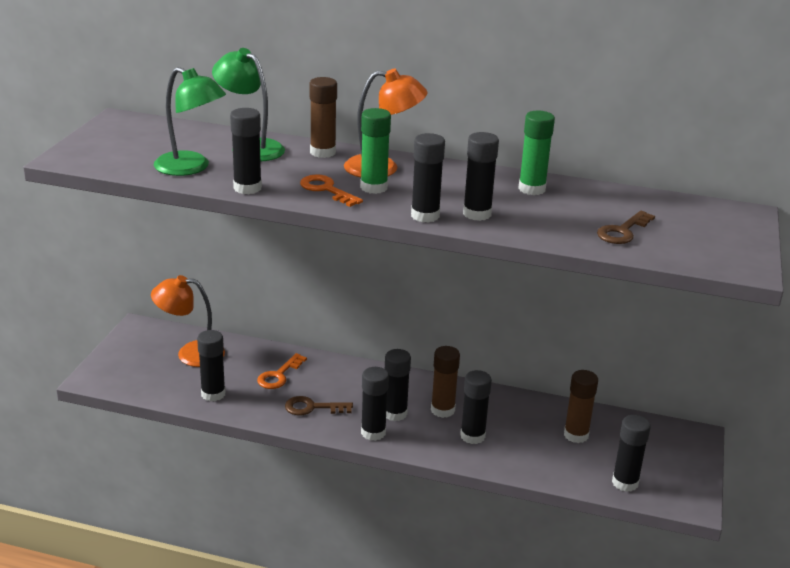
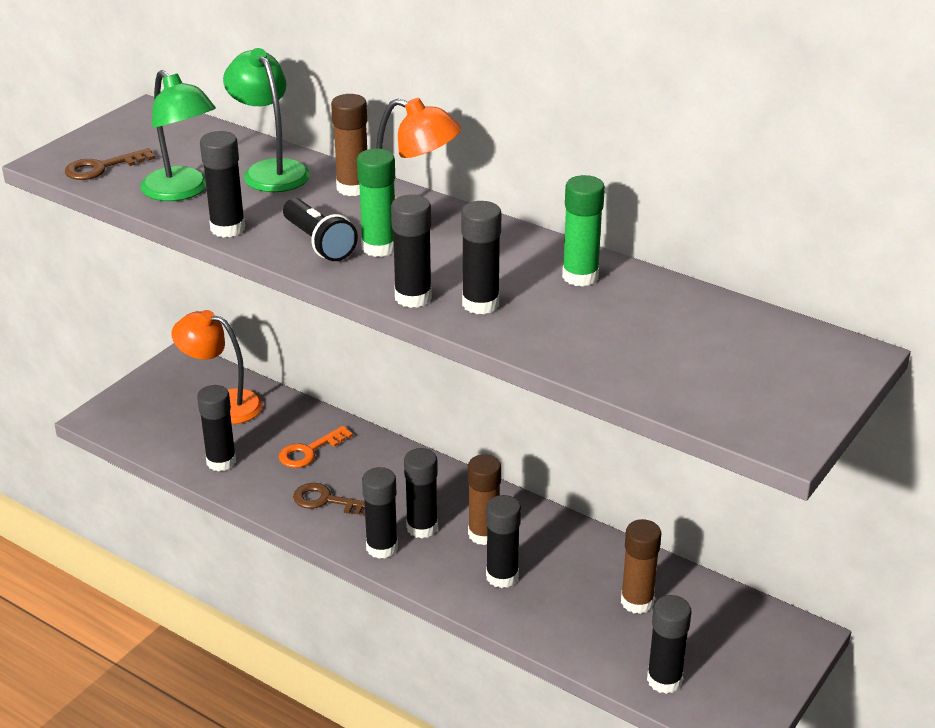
camera: 20 degrees right, 5 degrees up
orange key [300,174,363,207] -> black flashlight [283,198,358,261]
brown key [597,211,655,244] -> brown key moved to [65,148,155,180]

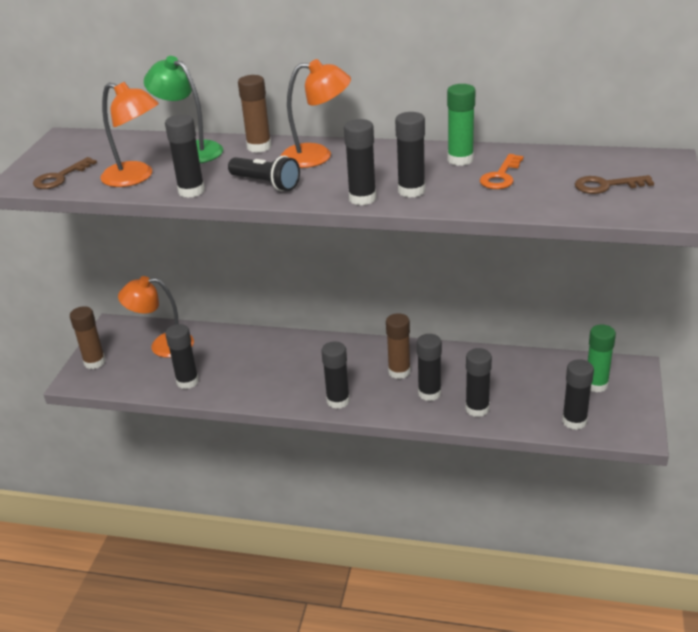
camera: 20 degrees left, 0 degrees up
green lamp [140,70,216,201] -> orange lamp [100,82,159,187]
orange key [278,426,353,468] -> orange key moved to [480,154,524,189]
brown key [293,483,365,516] -> brown key moved to [575,175,654,194]
green glue stick [357,149,395,257] -> green glue stick moved to [588,324,616,392]
black glue stick [404,448,438,538] -> black glue stick moved to [465,348,492,417]
brown glue stick [621,519,661,614] -> brown glue stick moved to [70,306,106,369]

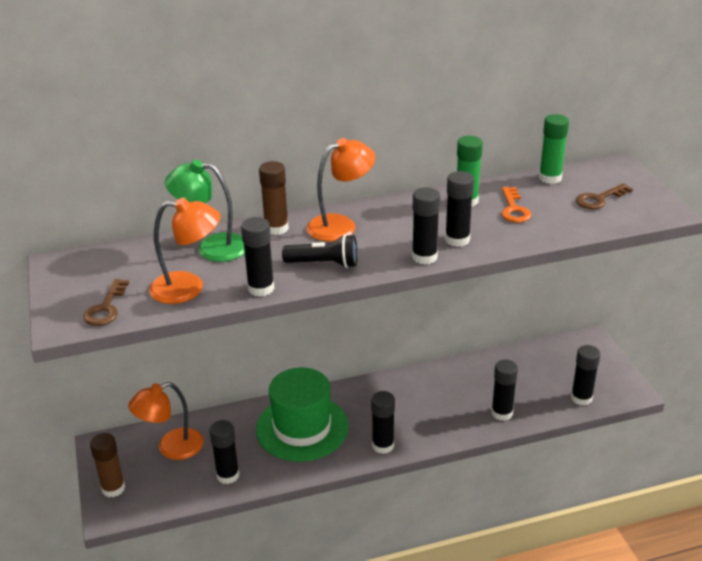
camera: 30 degrees left, 0 degrees up
brown glue stick [386,313,411,379] -> none
black glue stick [417,334,442,401] -> none
green glue stick [588,324,616,392] -> green glue stick moved to [539,114,569,184]
none -> green hat [256,367,349,462]

